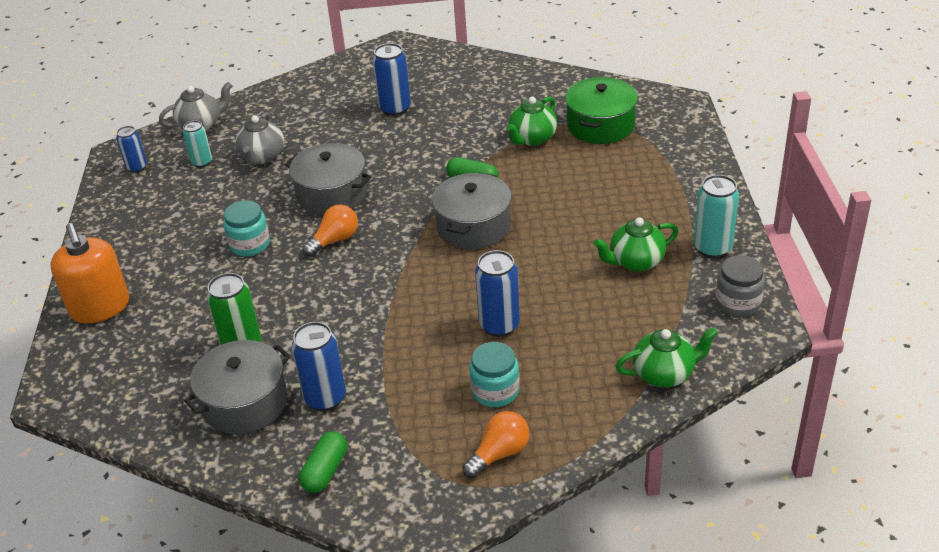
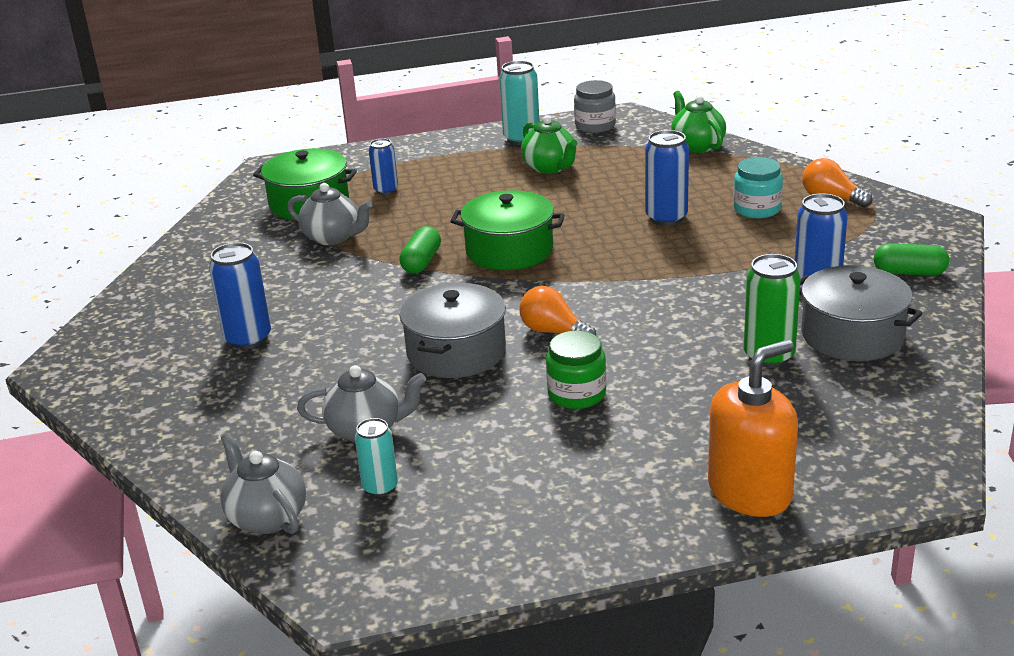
camera: 100 degrees left, 10 degrees down
blue can [116,126,147,173] -> blue can moved to [369,139,398,195]
turquoise jar [223,200,270,256] -> green jar [546,330,606,409]
grey pot [432,173,512,249] -> green pot [450,190,565,270]
green teapot [506,97,557,146] -> grey teapot [287,183,373,245]

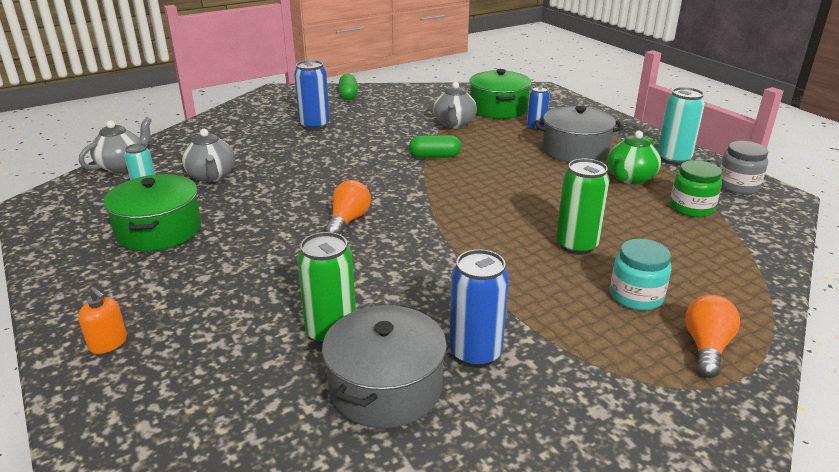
camera: 70 degrees right, 0 degrees up
grey pot [399,283,506,378] -> grey pot moved to [535,106,624,163]
green pot [450,190,565,270] -> green pot moved to [103,174,201,251]
green jar [546,330,606,409] -> green jar moved to [670,160,722,217]
blue can [645,130,689,226] -> green can [556,159,610,255]
green teapot [671,91,726,153] -> none
orange soap dispenser [708,340,798,517] -> orange soap dispenser [78,287,127,354], size x0.47
green capsule [874,243,949,276] -> green capsule moved to [339,74,358,100]

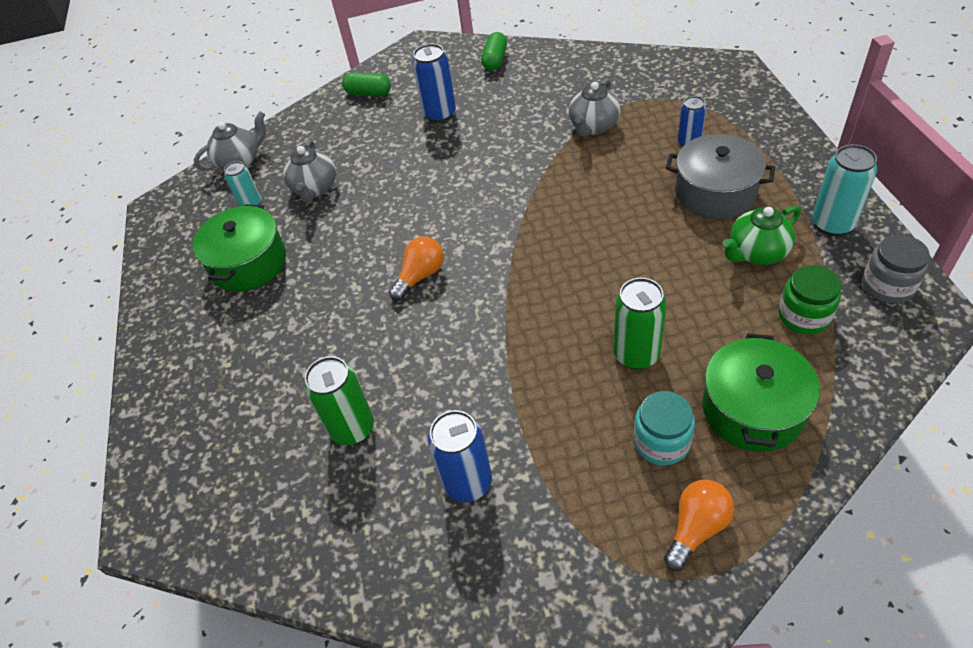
camera: 25 degrees right, 20 degrees up
orange soap dispenser [78,287,127,354] -> none
grey pot [322,305,447,428] -> none
green capsule [409,135,461,158] -> green capsule moved to [342,72,391,96]
green pot [469,69,532,119] -> green pot moved to [702,333,820,452]

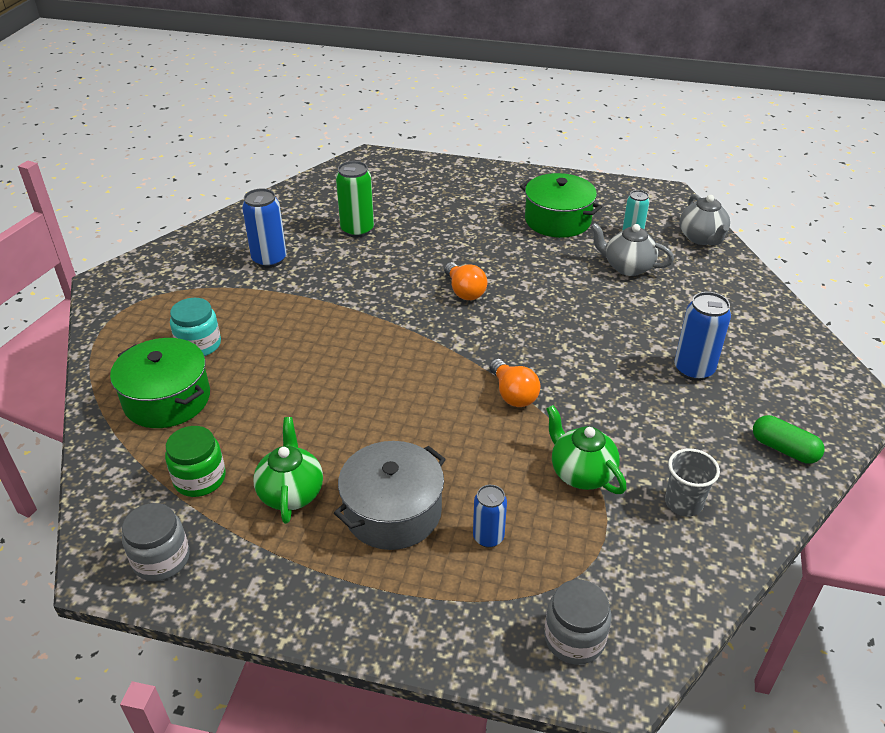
camera: 110 degrees right, 10 degrees down
green capsule [342,72,391,96] -> none
grey teapot [569,79,621,137] -> green teapot [546,405,627,494]
green can [614,278,667,370] -> none
orange light bulb [664,480,734,571] -> orange light bulb moved to [489,359,540,407]
turquoise can [812,144,877,236] -> none
none -> grey jar [544,579,611,665]
none -> grey cup [665,448,720,517]

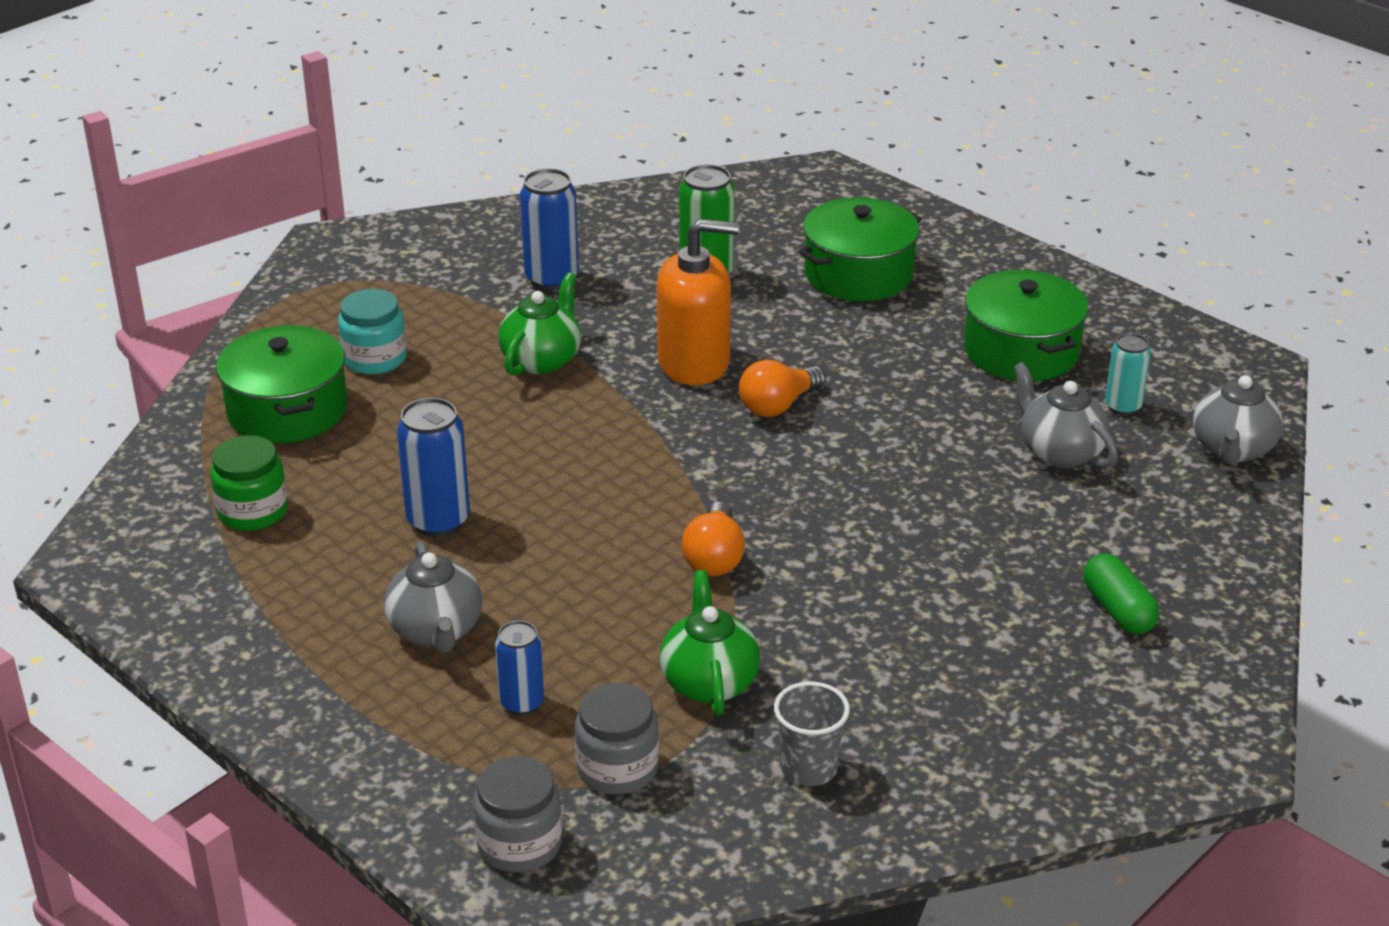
camera: 30 degrees right, 5 degrees down
grey jar [122,503,190,581] -> grey jar moved to [575,683,659,794]
green teapot [253,417,323,524] -> green teapot moved to [498,272,581,376]
grey pot [334,441,446,550] -> grey teapot [384,542,482,653]
orange light bulb [444,262,487,300] -> orange light bulb turned 45 degrees clockwise [739,360,826,417]
blue can [674,292,731,381] -> blue can moved to [397,398,470,537]
green capsule [753,415,825,464] -> green capsule moved to [1083,553,1159,634]
none -> orange soap dispenser [657,219,739,385]
none -> green pot [799,197,922,301]

